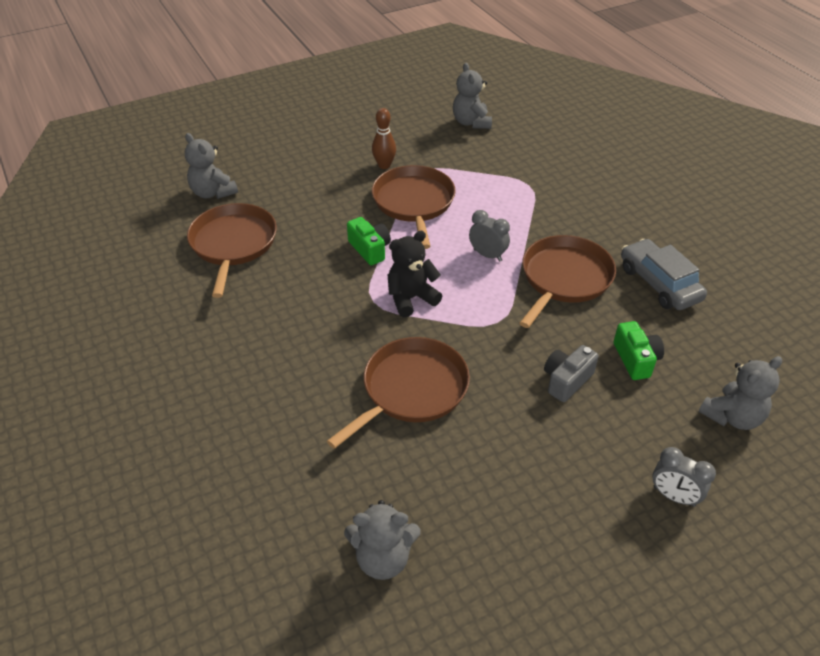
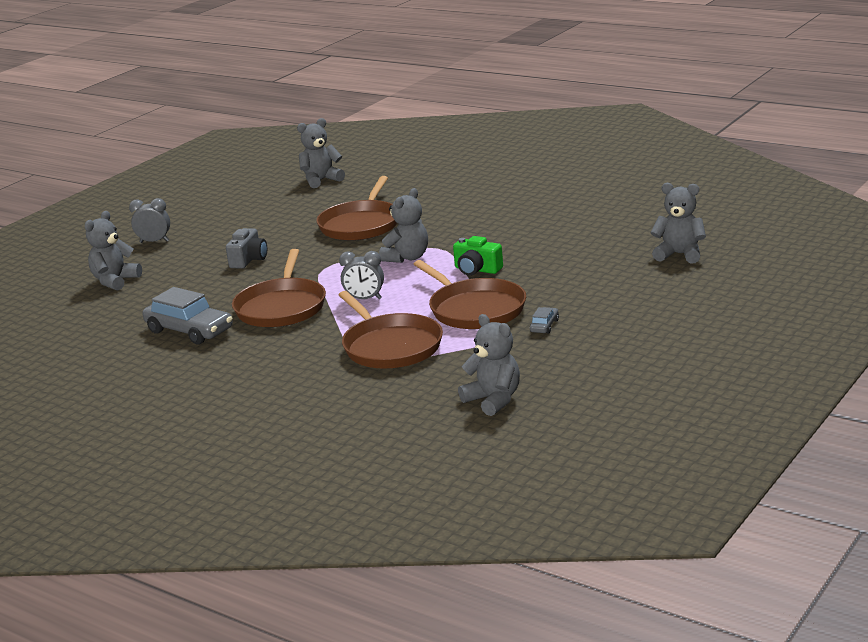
camera: 155 degrees right, 20 degrees down
brown pan [187,203,277,298] -> brown pan moved to [339,291,443,369]
brown bowling pin [372,108,396,169] -> grey car [530,307,559,334]
black teddy bear [388,231,442,317] -> grey teddy bear [379,188,428,263]
green camera [613,321,664,380] -> none

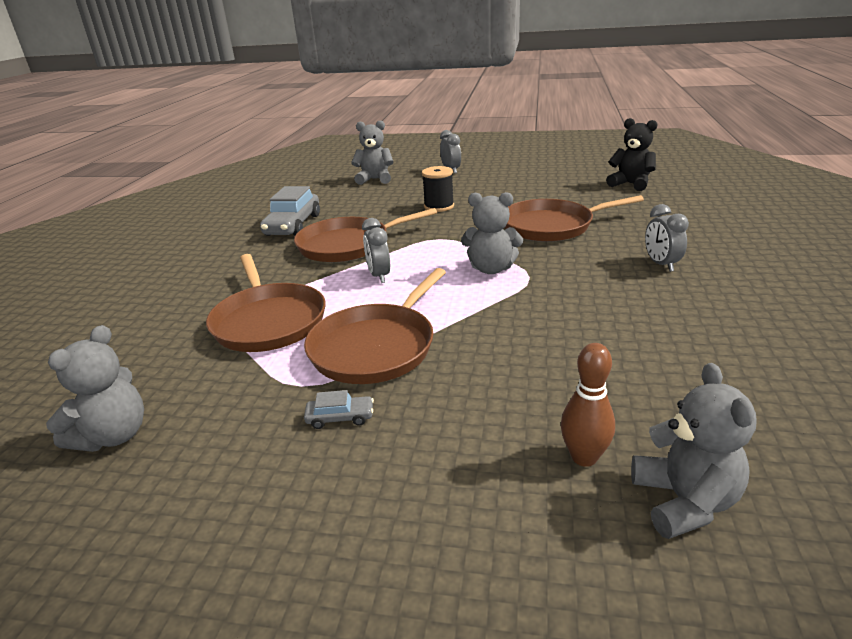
camera: 65 degrees right, 5 degrees up
grey camera [226,228,267,269] -> black spool [422,166,454,212]
grey teddy bear [297,118,345,188] -> black teddy bear [606,118,658,191]
brown pan [339,291,443,369] -> brown pan turned 60 degrees counterclockwise [206,254,326,352]
green camera [453,236,503,276] -> none
none -> brown bowling pin [561,343,615,467]
none -> grey clock [645,204,689,272]

